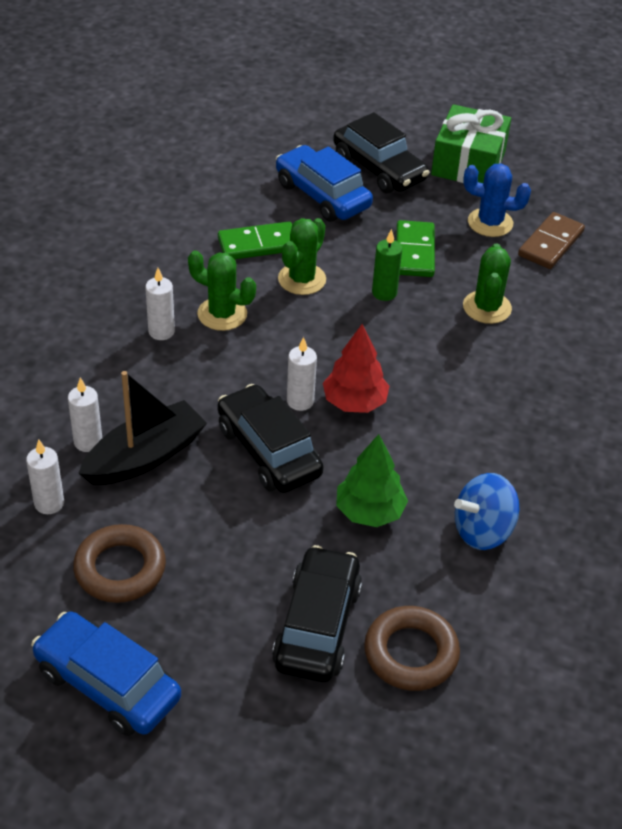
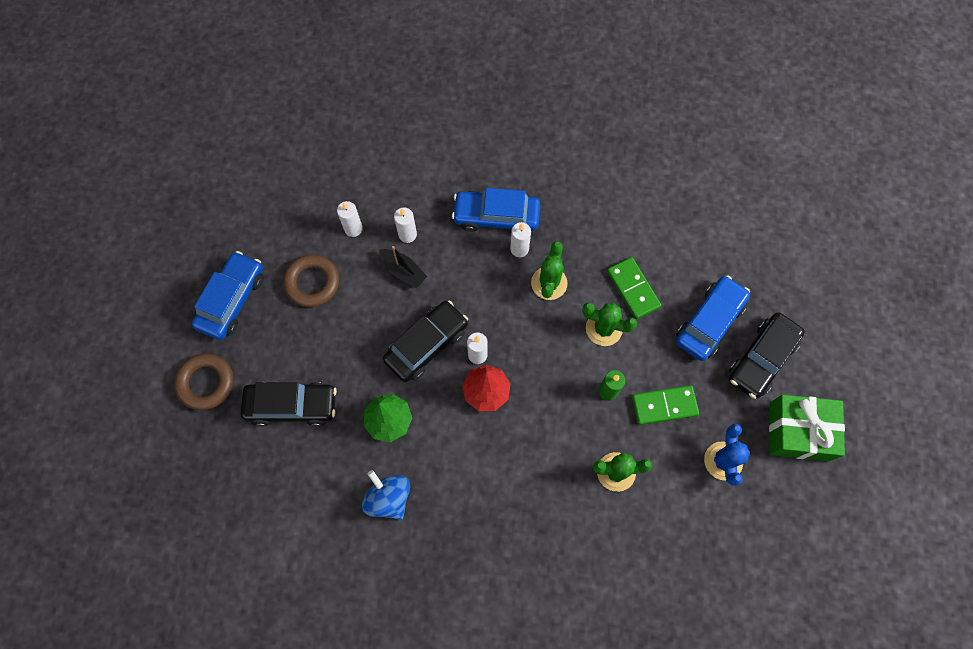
camera: 80 degrees right, 25 degrees up
black boat [78,371,207,485] -> black boat [379,246,427,288], size x0.62
brown ring [364,606,460,691] -> brown ring moved to [174,354,233,410]
brown domino [518,212,585,269] -> none
none -> blue car [452,188,540,231]

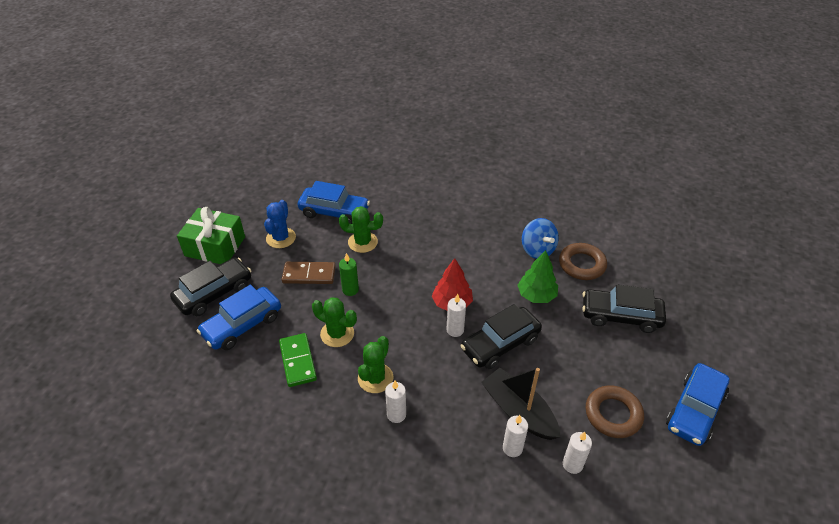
camera: 170 degrees left, 25 degrees down
brown ring [174,354,233,410] -> brown ring moved to [559,243,607,280]
black boat [379,246,427,288] -> black boat [481,368,560,440], size x1.60
blue car [452,188,540,231] -> blue car moved to [297,181,370,224]
green domino [632,385,699,425] -> brown domino [281,262,336,284]

